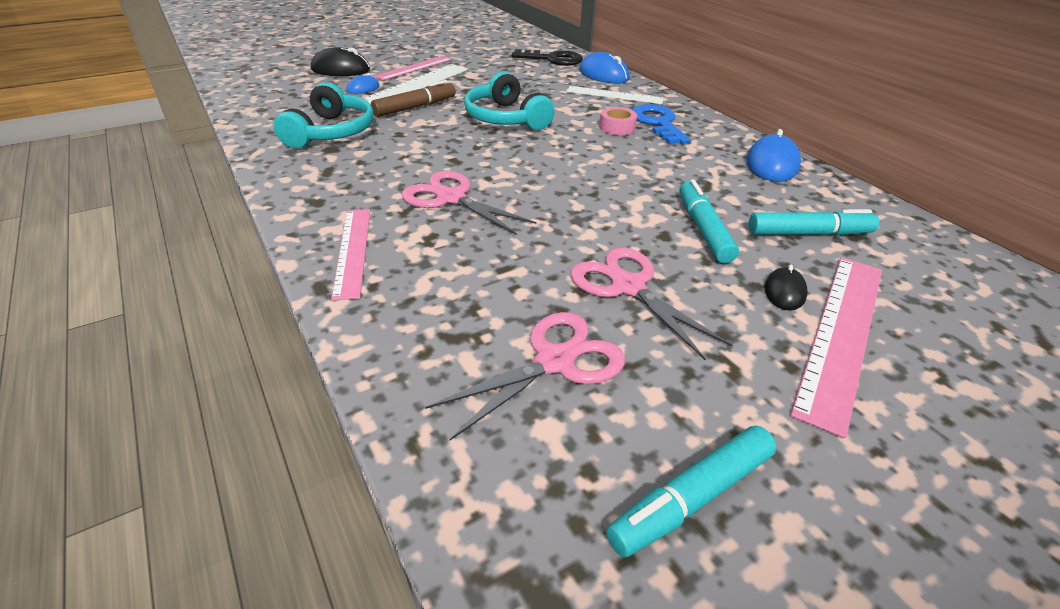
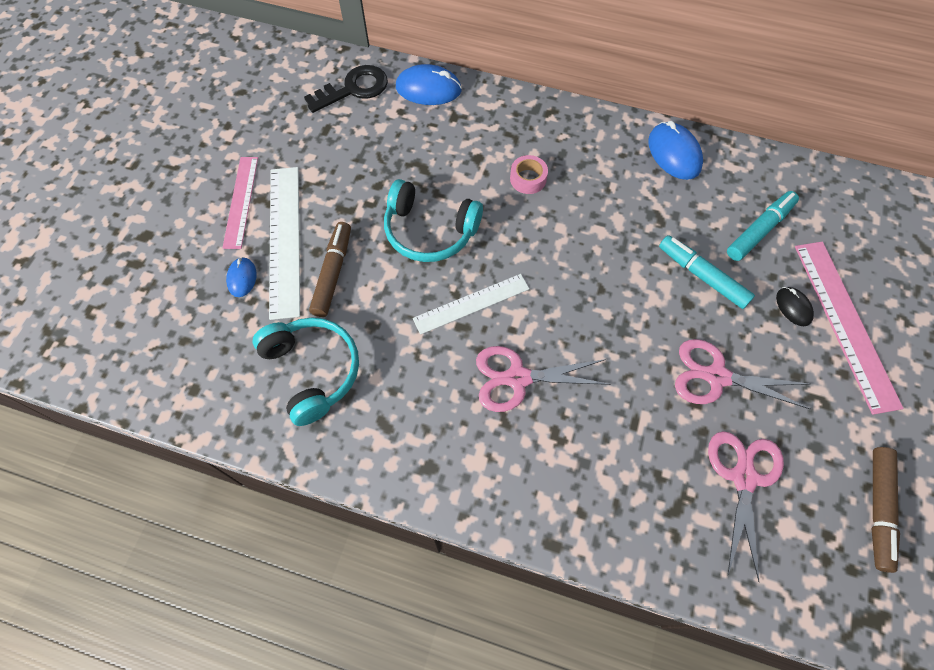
camera: 40 degrees left, 25 degrees up
black mouse [311,47,370,76] -> none
pink ruler [331,209,370,301] -> none
white ruler [566,86,664,104] -> white ruler moved to [413,274,529,335]
turquoise marker [606,426,776,557] -> brown marker [871,447,900,573]
blue key [632,104,691,144] -> none

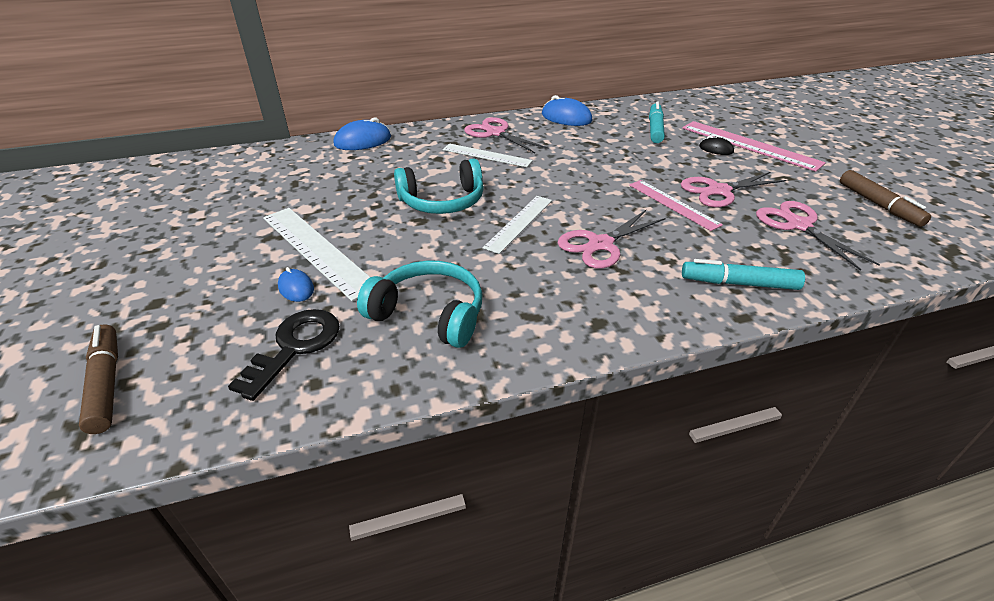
camera: 35 degrees left, 25 degrees down
pink ruler [222,157,258,249] -> pink ruler moved to [629,180,723,231]
black key [304,65,388,113] -> black key moved to [228,309,340,401]
brown marker [309,222,351,317] -> brown marker moved to [79,324,118,434]
pink tape [510,155,548,194] -> white ruler [442,144,533,167]
turquoise marker [659,235,755,309] -> turquoise marker moved to [682,259,805,290]
none -> pink scissors [464,117,548,153]

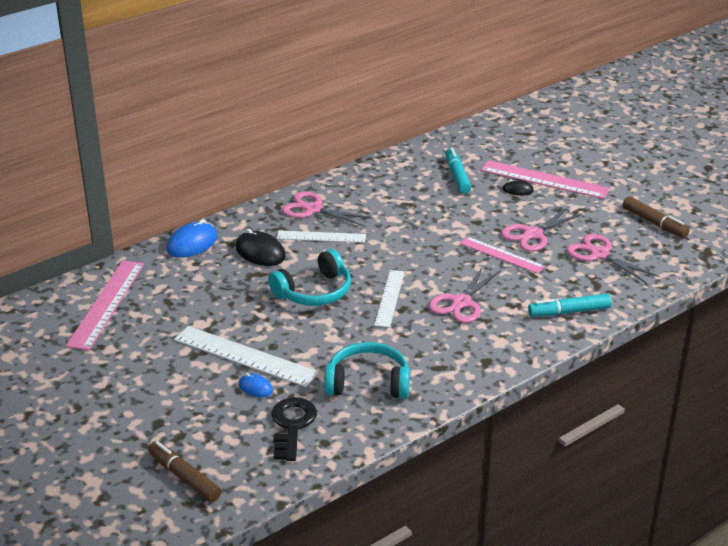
camera: 20 degrees left, 5 degrees down
blue mouse [542,95,592,126] -> none
none -> pink ruler [66,260,144,351]
none -> black mouse [236,229,286,266]

